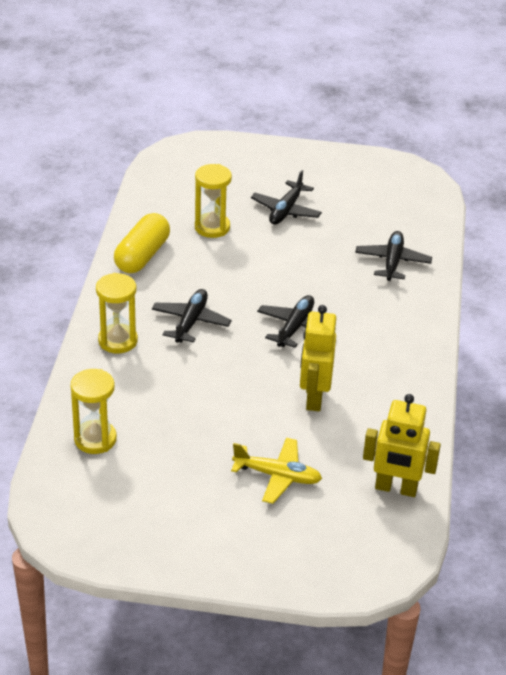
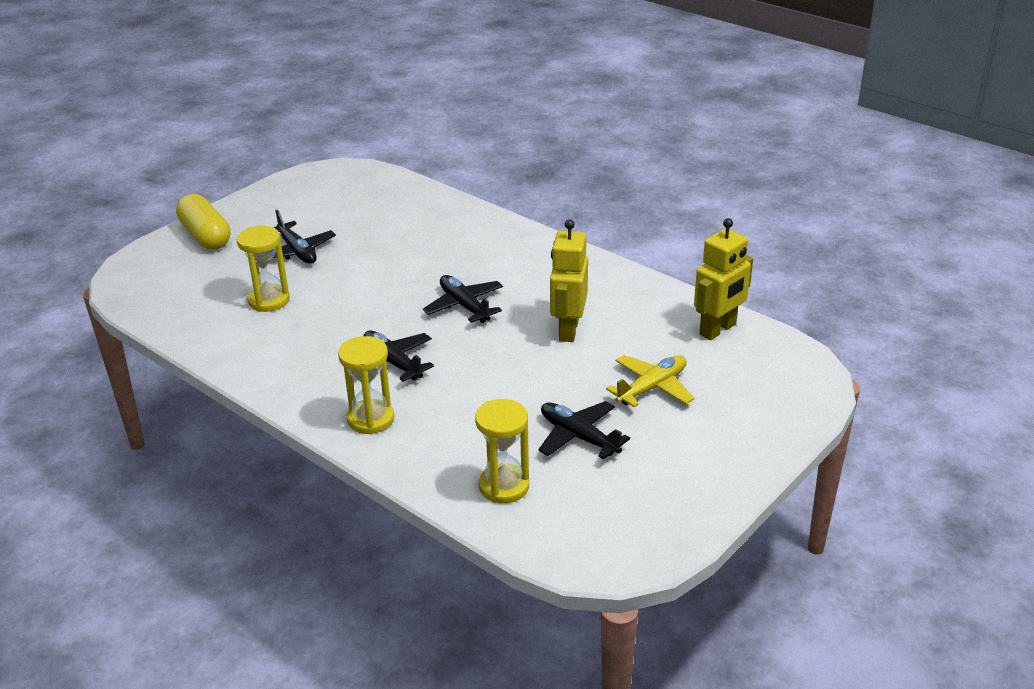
camera: 55 degrees left, 5 degrees down
yellow capsule [114,213,170,273] -> yellow capsule moved to [176,194,231,250]
yellow robot [300,305,336,411] -> yellow robot turned 60 degrees clockwise [550,219,588,342]
black plane [355,231,432,281] -> black plane moved to [538,401,630,459]

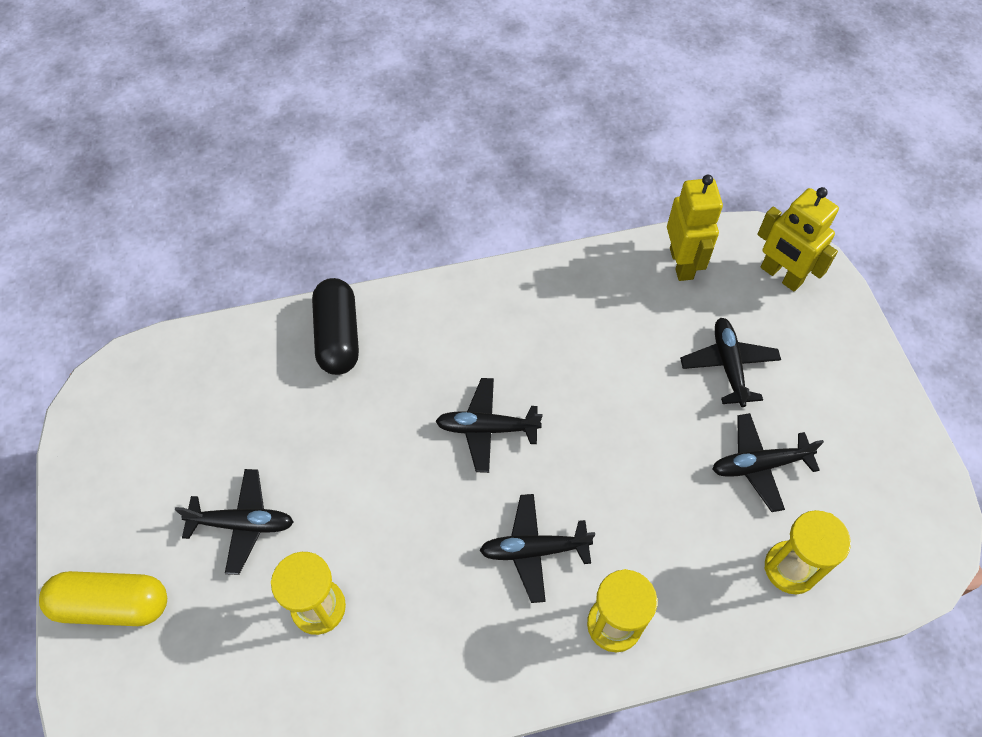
camera: 55 degrees left, 25 degrees up
yellow robot [550,219,588,342] -> yellow robot moved to [757,187,839,292]
yellow plane [606,355,695,407] -> black plane [680,318,781,407]
none -> black capsule [312,278,359,375]

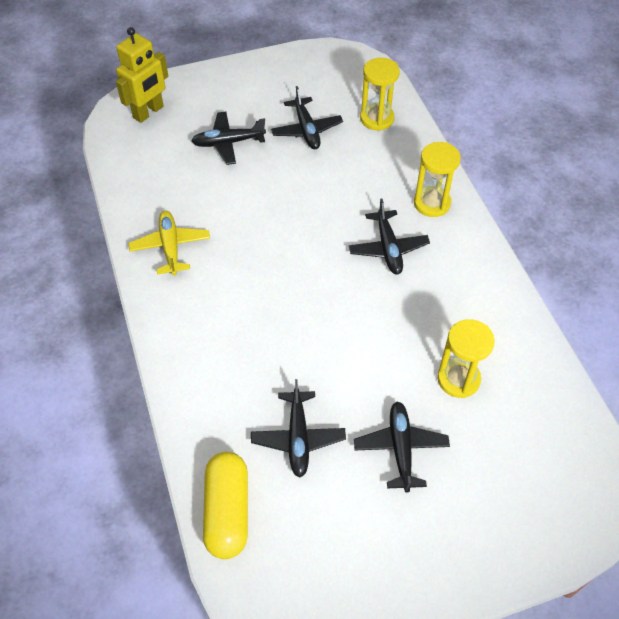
camera: 95 degrees left, 5 degrees down
yellow capsule [39,571,167,626] -> yellow capsule moved to [203,452,248,559]
black capsule [312,278,359,375] -> none
black plane [436,378,543,473] -> black plane moved to [251,379,346,478]
yellow robot [667,174,723,281] -> none
none -> yellow plane [128,211,210,276]

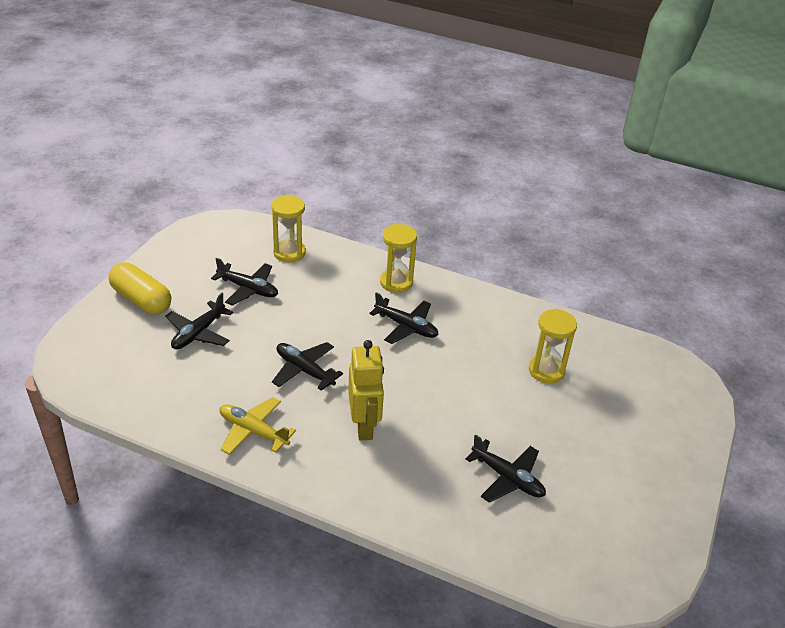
camera: 50 degrees left, 15 degrees down
yellow robot [116,27,168,123] -> yellow robot moved to [348,340,384,440]
yellow capsule [203,452,248,559] -> yellow capsule moved to [109,262,171,315]
black plane [354,402,450,492] -> black plane moved to [272,342,343,391]

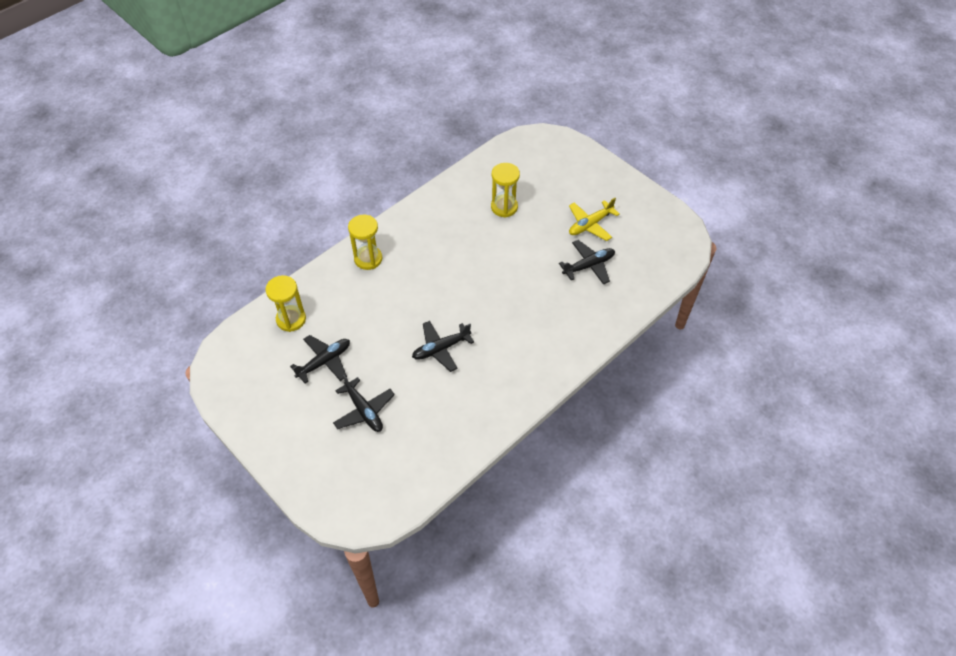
camera: 65 degrees left, 15 degrees up
yellow capsule [109,262,171,315] -> none
yellow plane [219,397,296,455] -> yellow plane moved to [569,198,620,241]
yellow robot [348,340,384,440] -> none
black plane [369,292,438,344] -> none

